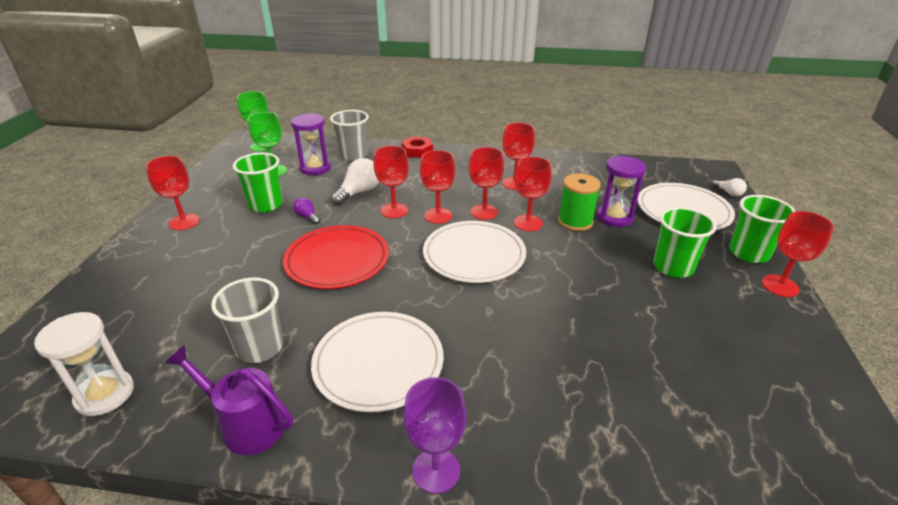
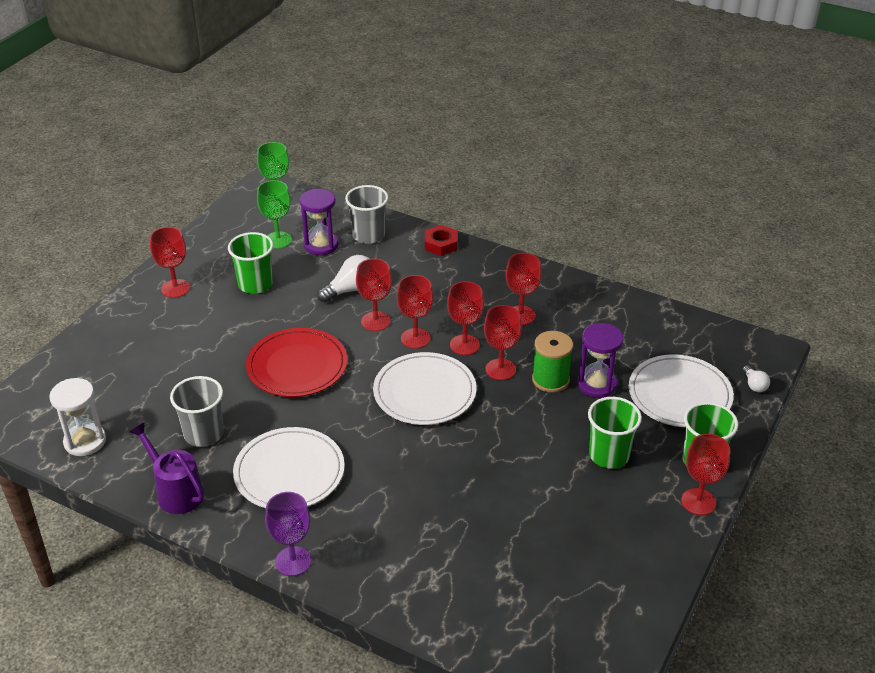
camera: 20 degrees right, 5 degrees up
purple light bulb [293,197,320,224] -> none

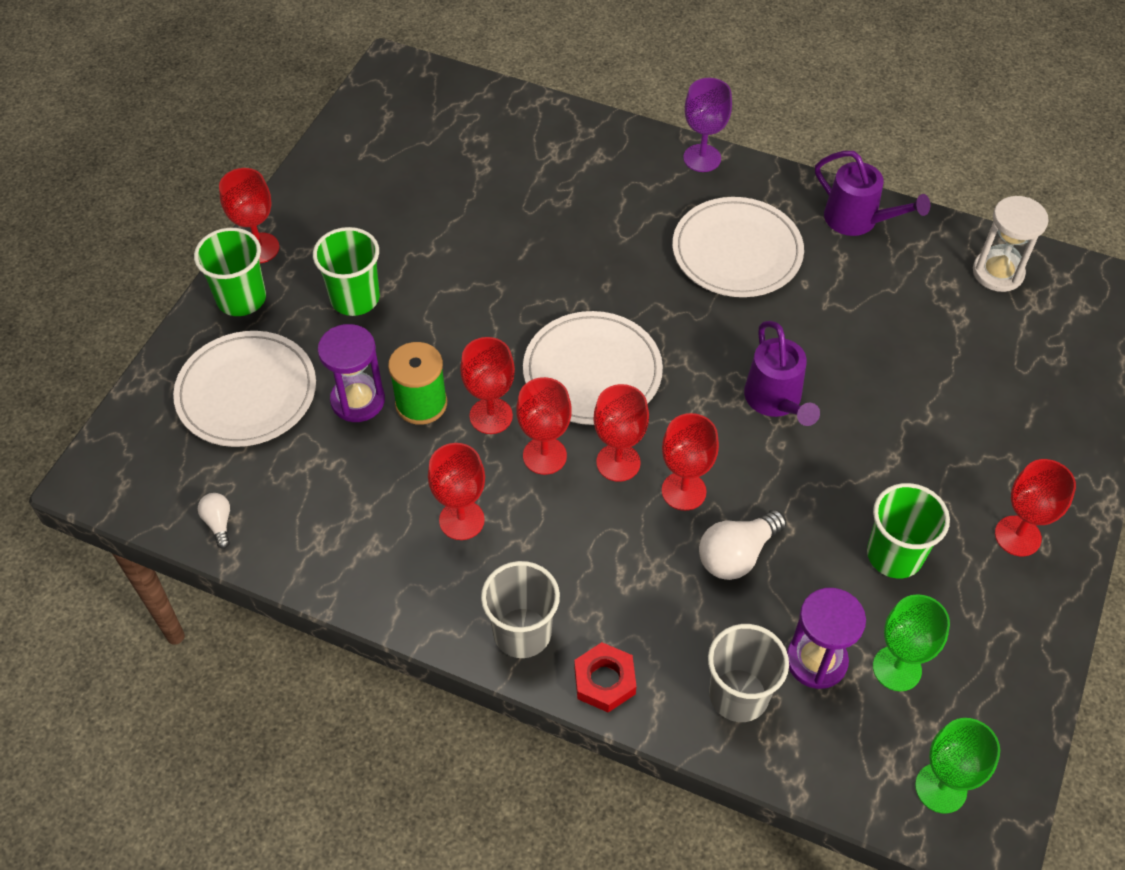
camera: 175 degrees right, 15 degrees up
grey cup [170,376,224,447] -> grey cup moved to [481,561,560,658]
red plate [246,328,347,397] -> purple watering can [744,321,820,426]
white light bulb [743,365,770,392] -> white light bulb moved to [198,493,230,549]

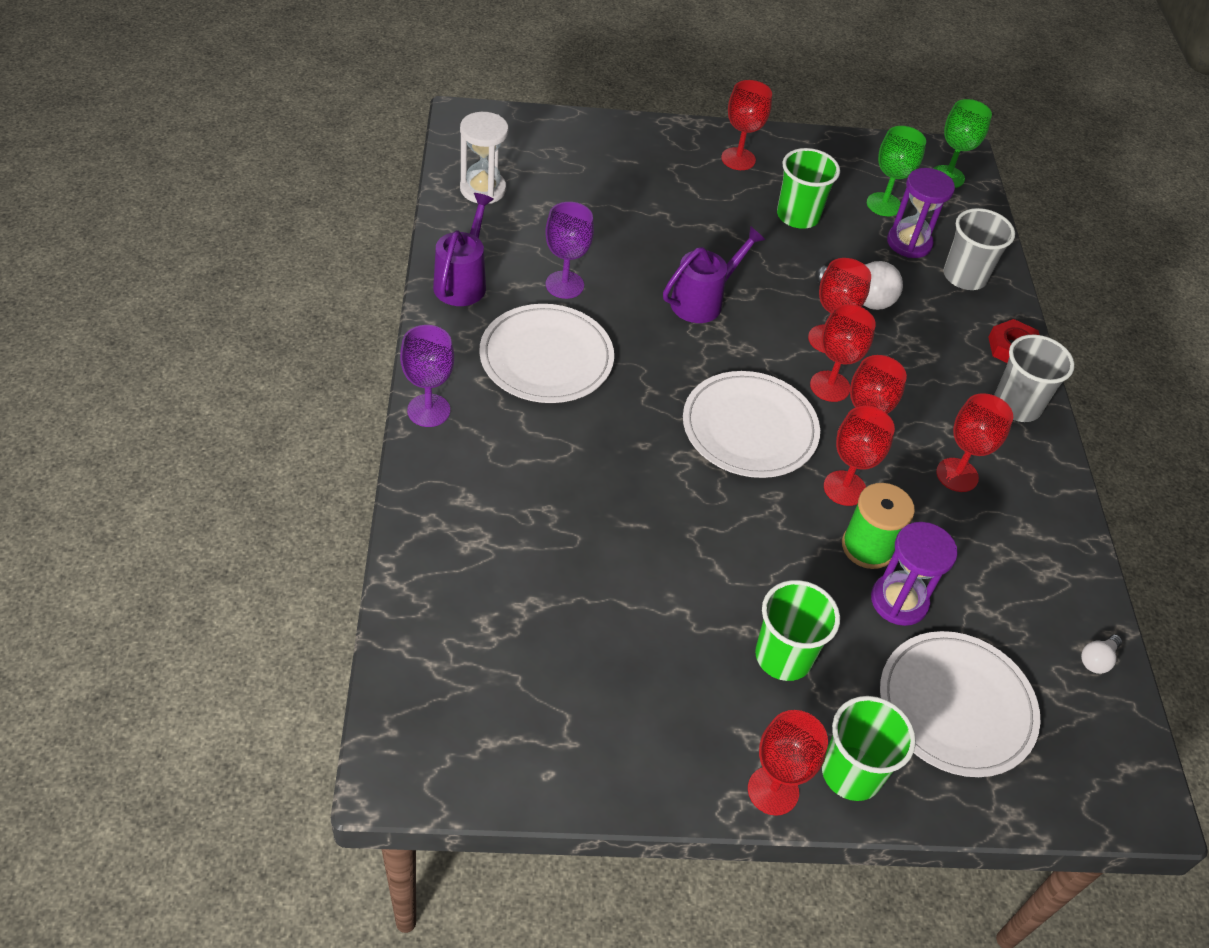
camera: 120 degrees left, 5 degrees down
none -> purple goblet [545,202,594,299]

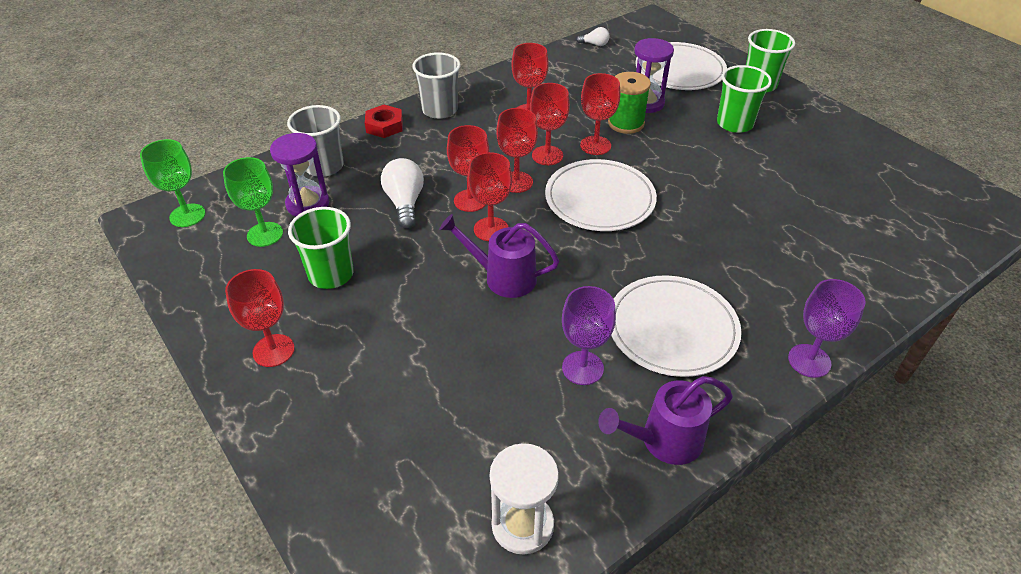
camera: 120 degrees left, 5 degrees down
red goblet [748,710,828,816] -> red goblet moved to [468,152,512,241]

